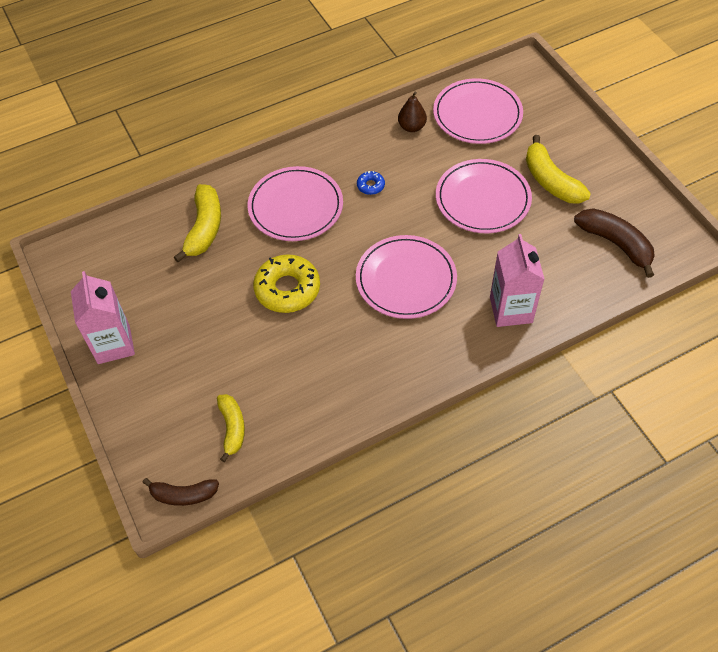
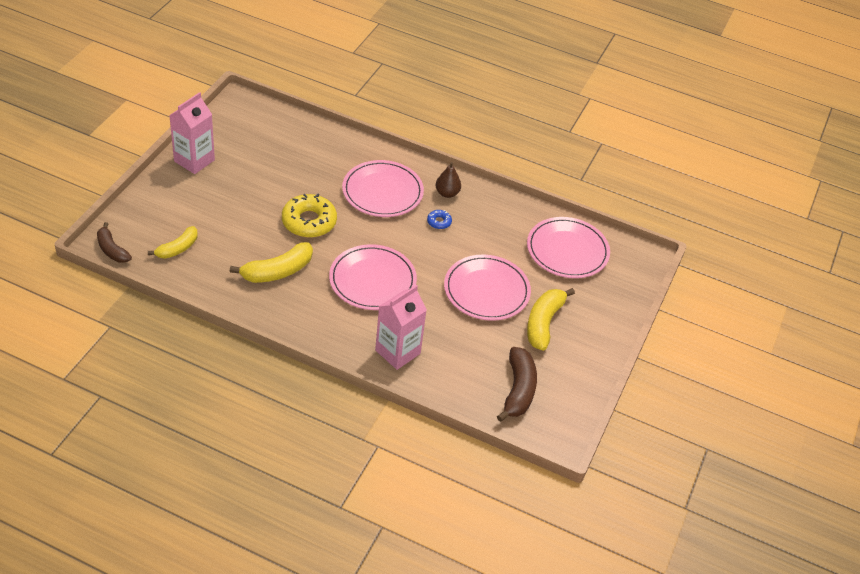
camera: 45 degrees right, 10 degrees down
yellow banana [174,184,221,262] -> yellow banana moved to [230,242,313,283]
brown pear [398,92,427,132] -> brown pear moved to [436,162,461,198]

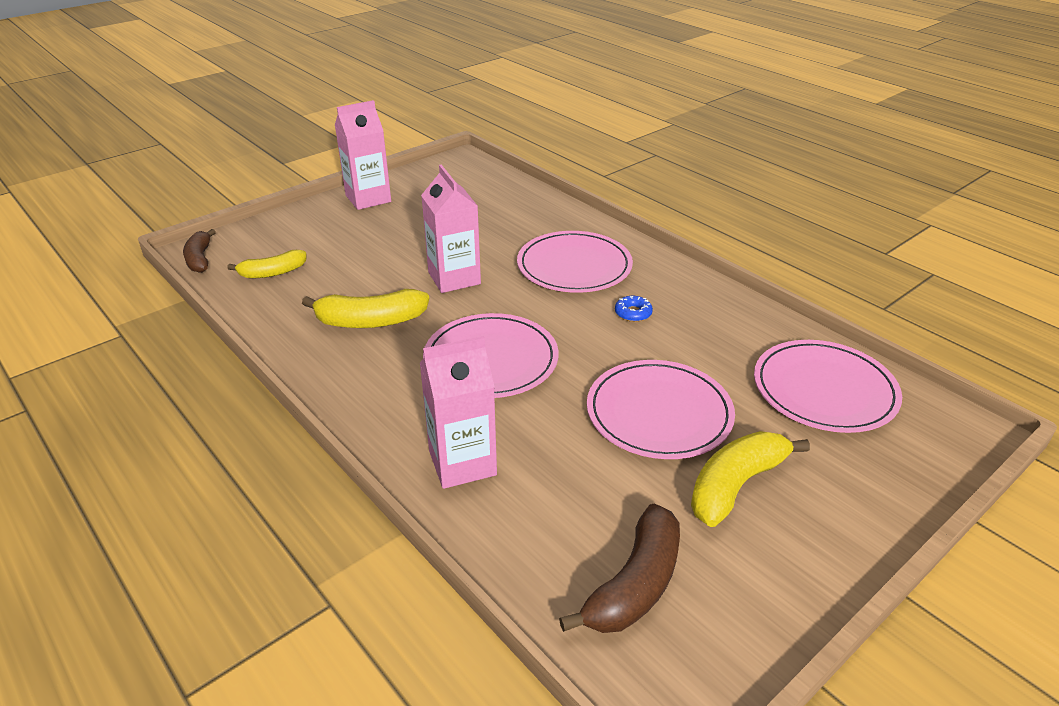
camera: 30 degrees right, 10 degrees down
yellow donut [282,194,337,238] -> pink carton [421,165,481,293]
brown pear [436,162,461,198] -> none

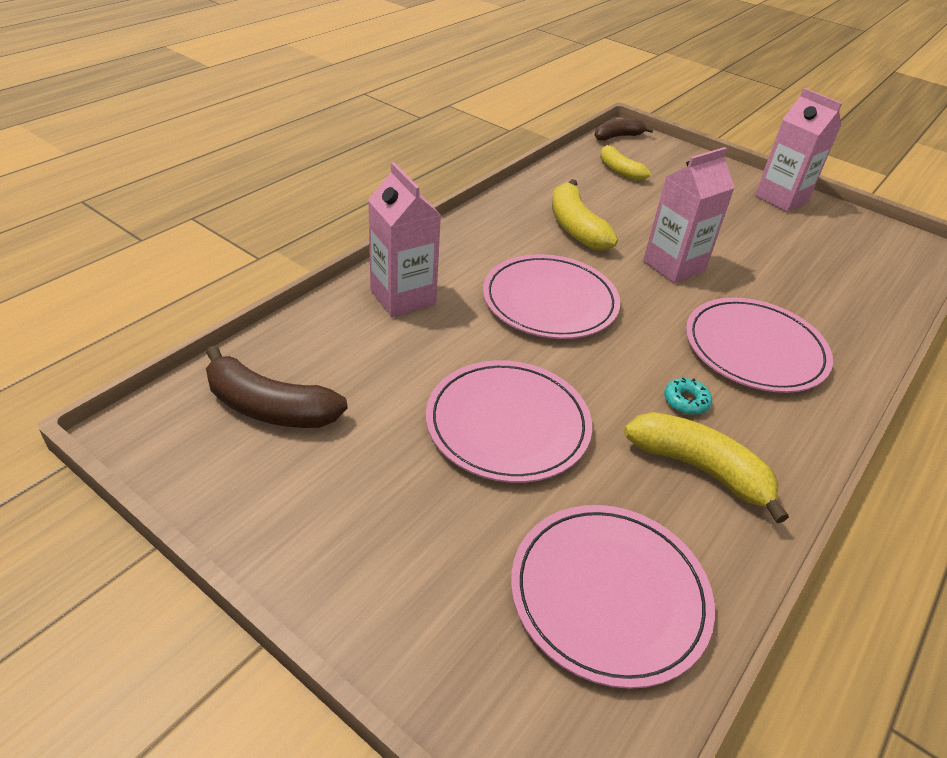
camera: 75 degrees right, 5 degrees up
blue donut [615,296,653,322] -> turquoise donut [664,378,712,415]
yellow banana [691,431,810,527] -> yellow banana moved to [624,412,789,523]

